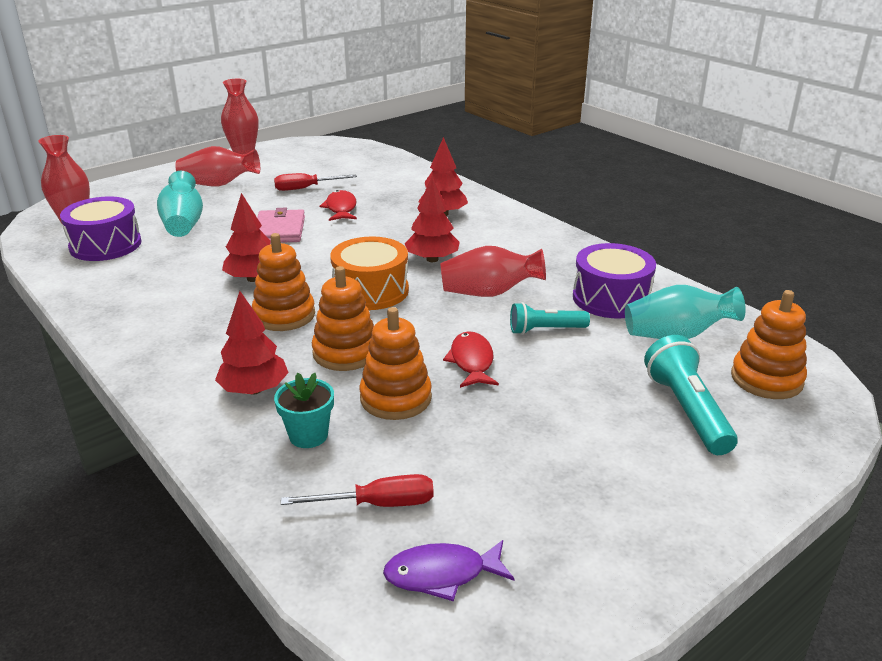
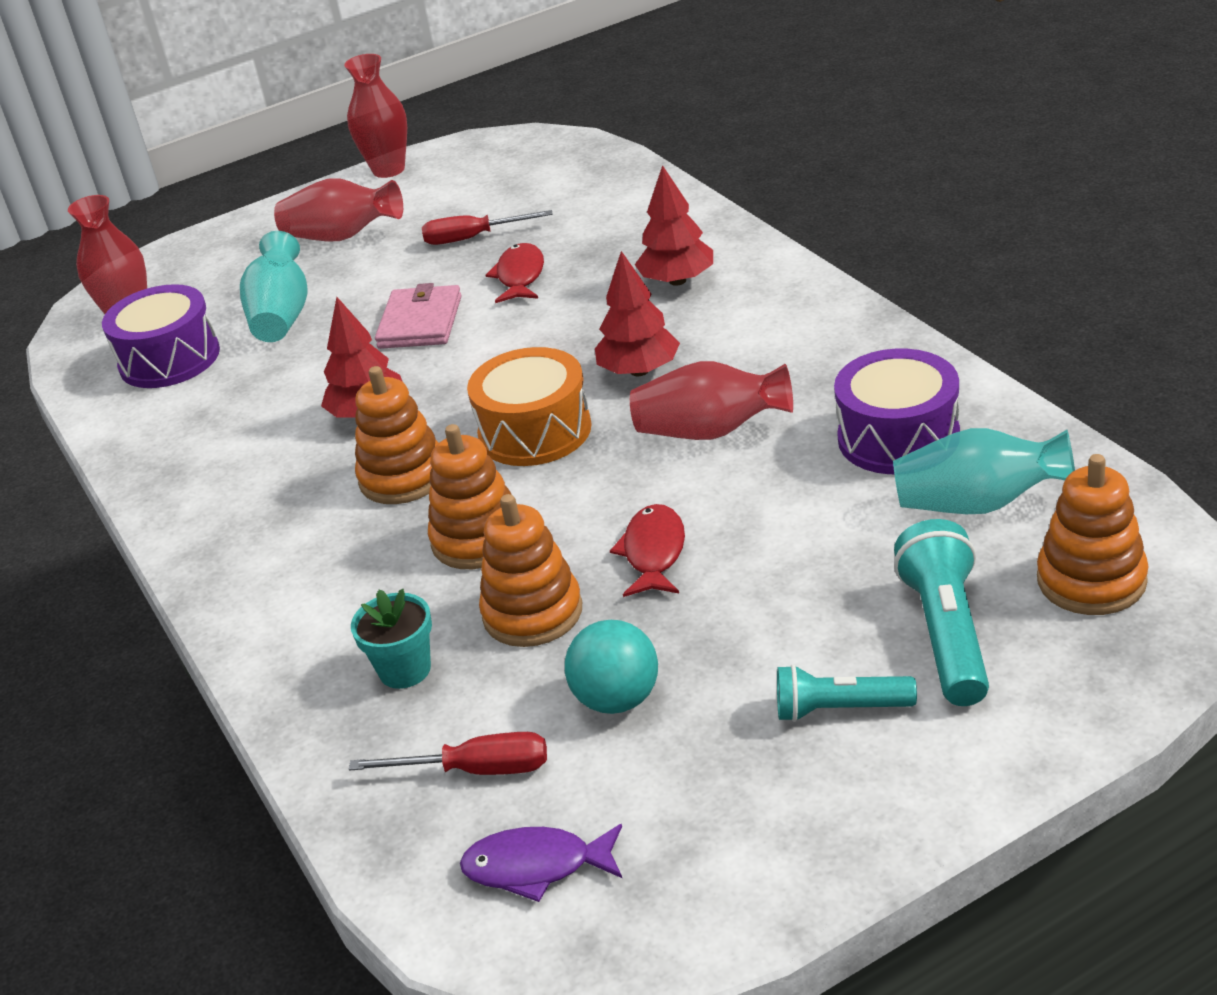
camera: 15 degrees right, 5 degrees up
red tree [215,291,289,395] -> none
turquoise flashlight [510,302,590,335] -> turquoise flashlight moved to [777,665,917,722]
none -> turquoise ball [565,620,658,714]

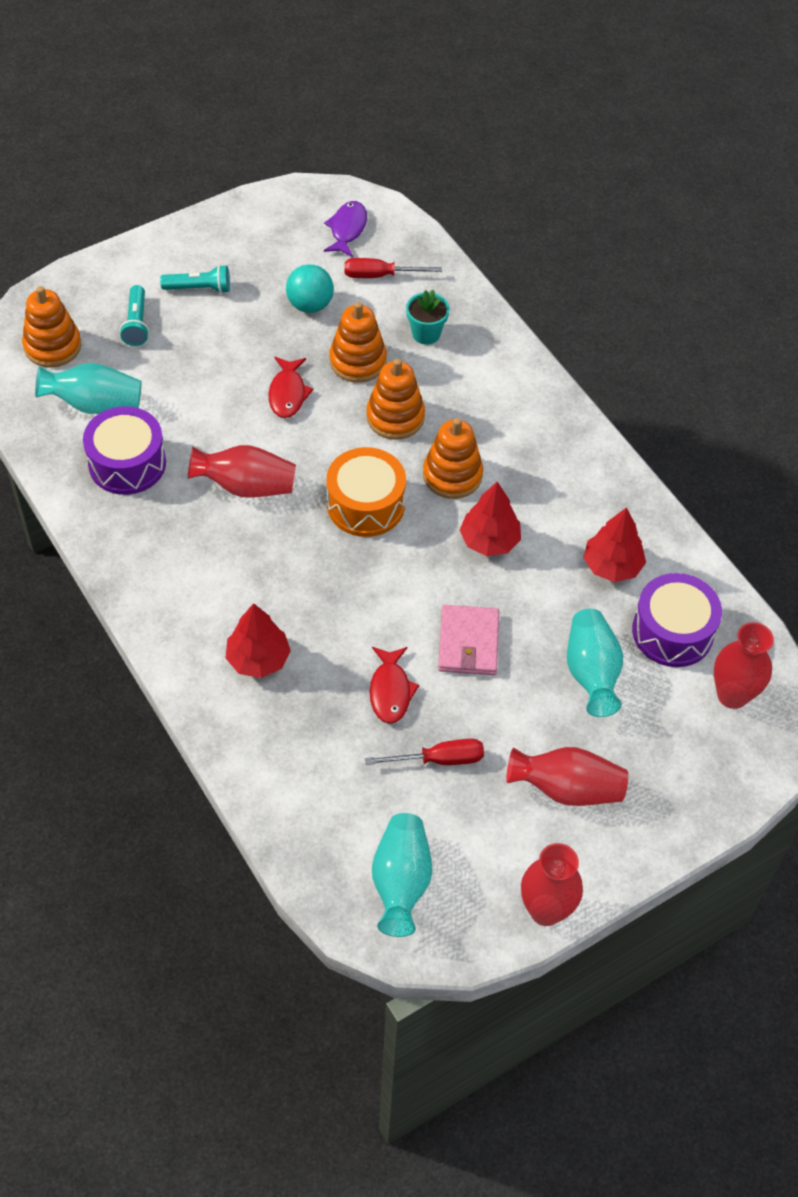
camera: 170 degrees right, 20 degrees up
purple fish [460,824,622,902] -> purple fish turned 75 degrees counterclockwise [324,201,367,257]
red tree [595,251,680,376] -> red tree moved to [584,507,646,582]
turquoise flashlight [894,519,989,706] -> turquoise flashlight [120,285,149,346], size x0.66
none -> turquoise vase [372,813,432,937]

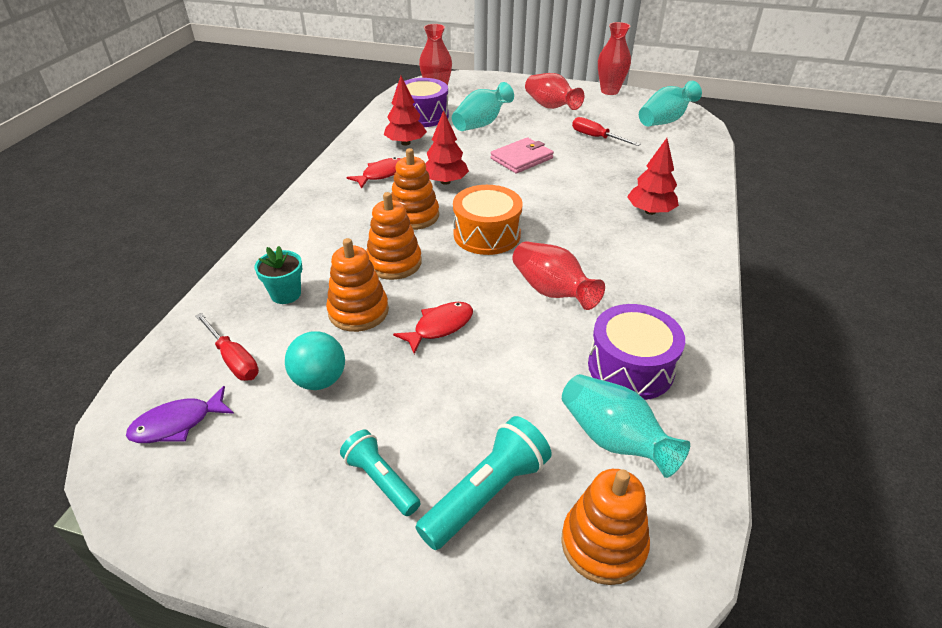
camera: 130 degrees left, 15 degrees down
turquoise flashlight [120,285,149,346] -> turquoise flashlight [416,416,552,550], size x1.52
red fish [370,647,419,724] -> red fish moved to [346,157,401,189]

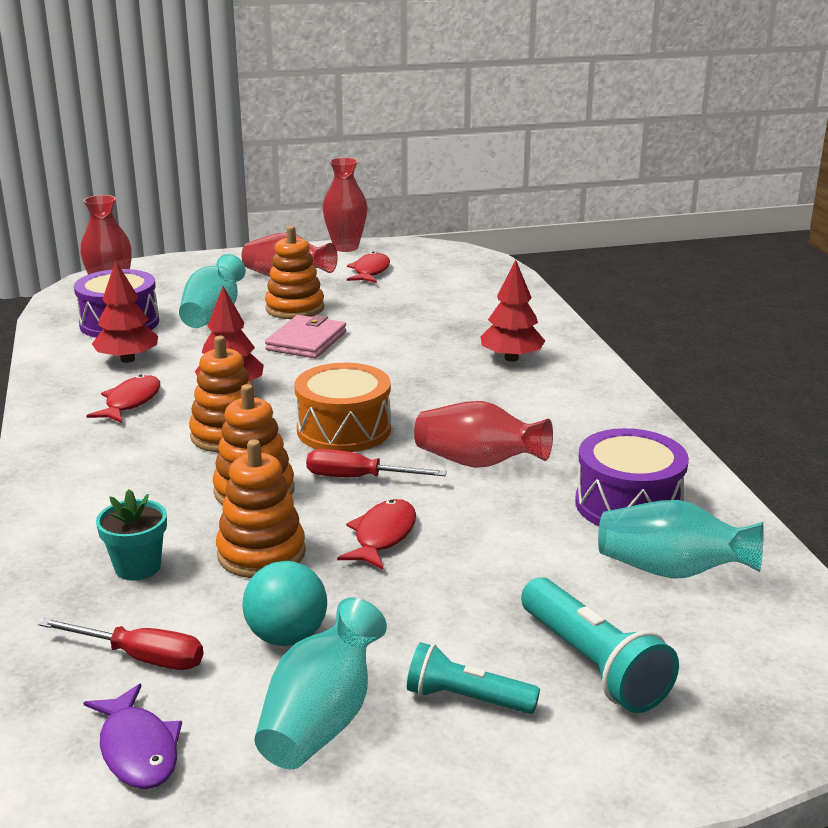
camera: 30 degrees left, 15 degrees down
purple fish [126,386,234,443] -> purple fish turned 60 degrees counterclockwise [83,683,182,789]
turquoise flashlight [416,416,552,550] -> turquoise flashlight turned 135 degrees clockwise [521,577,679,713]
orange stacking toy [561,469,650,585] -> orange stacking toy moved to [265,226,324,319]
red screwdriver [572,117,641,146] -> red screwdriver moved to [306,449,447,477]
turquoise vase [639,81,702,126] -> turquoise vase moved to [254,597,387,769]
none -> red fish [347,252,390,283]

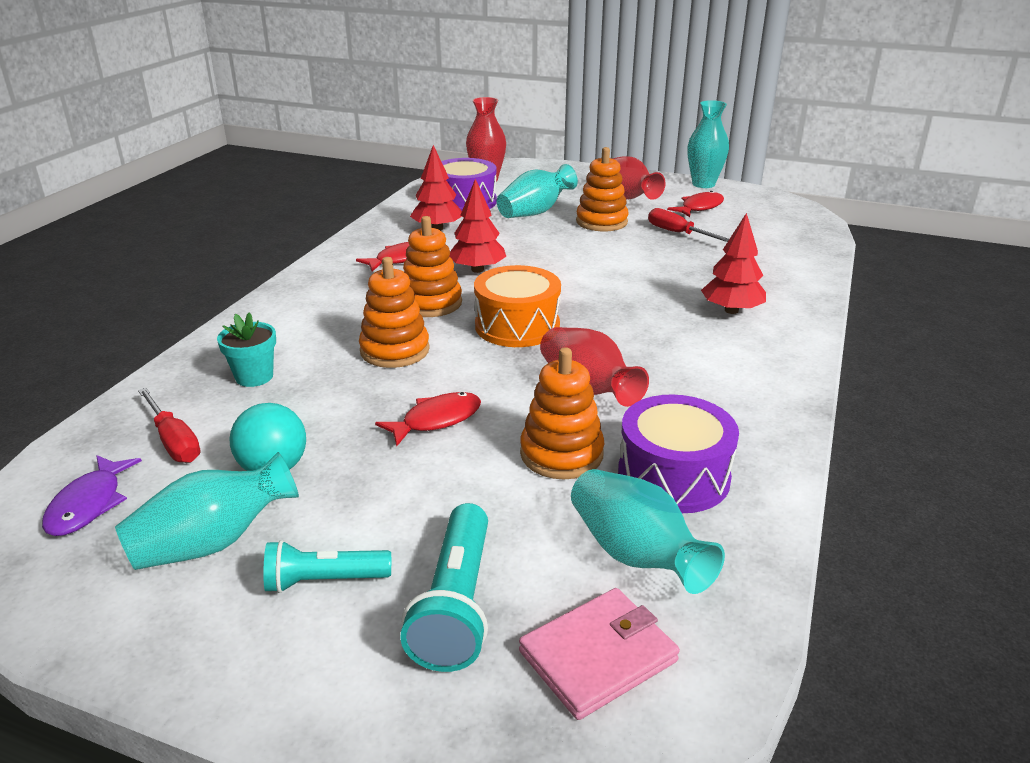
camera: 35 degrees right, 5 degrees up
orange stacking toy [216,439,306,578] -> orange stacking toy moved to [520,347,604,479]
pink wallet [265,315,346,358] -> pink wallet moved to [519,588,680,720]
red screwdriver [306,449,447,477] -> red screwdriver moved to [648,208,729,242]
red vase [322,157,367,252] -> turquoise vase [687,100,729,188]
turquoise flashlight [407,642,540,714] -> turquoise flashlight turned 60 degrees counterclockwise [263,540,391,593]

